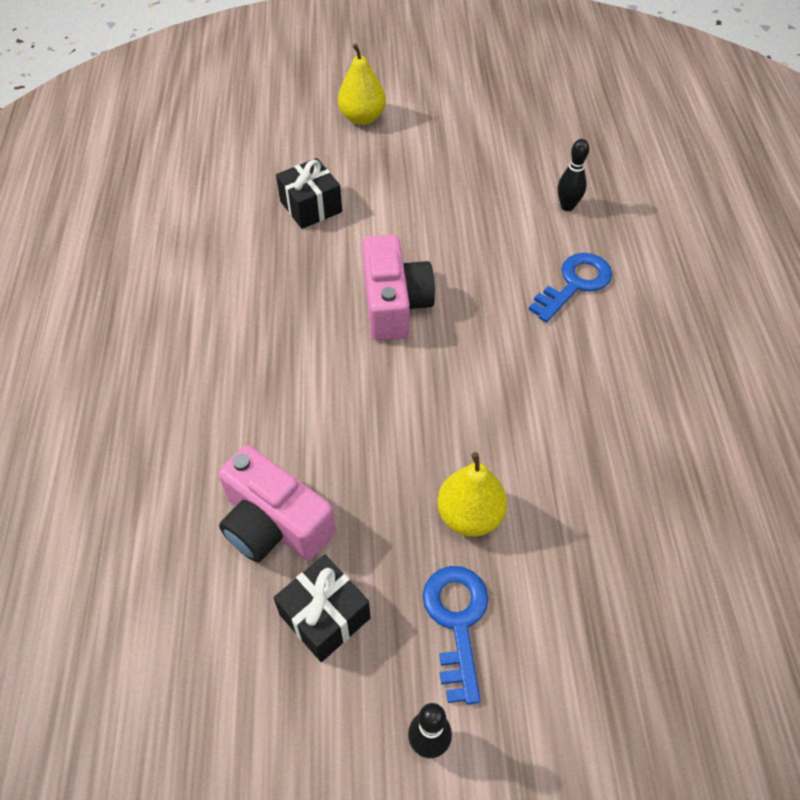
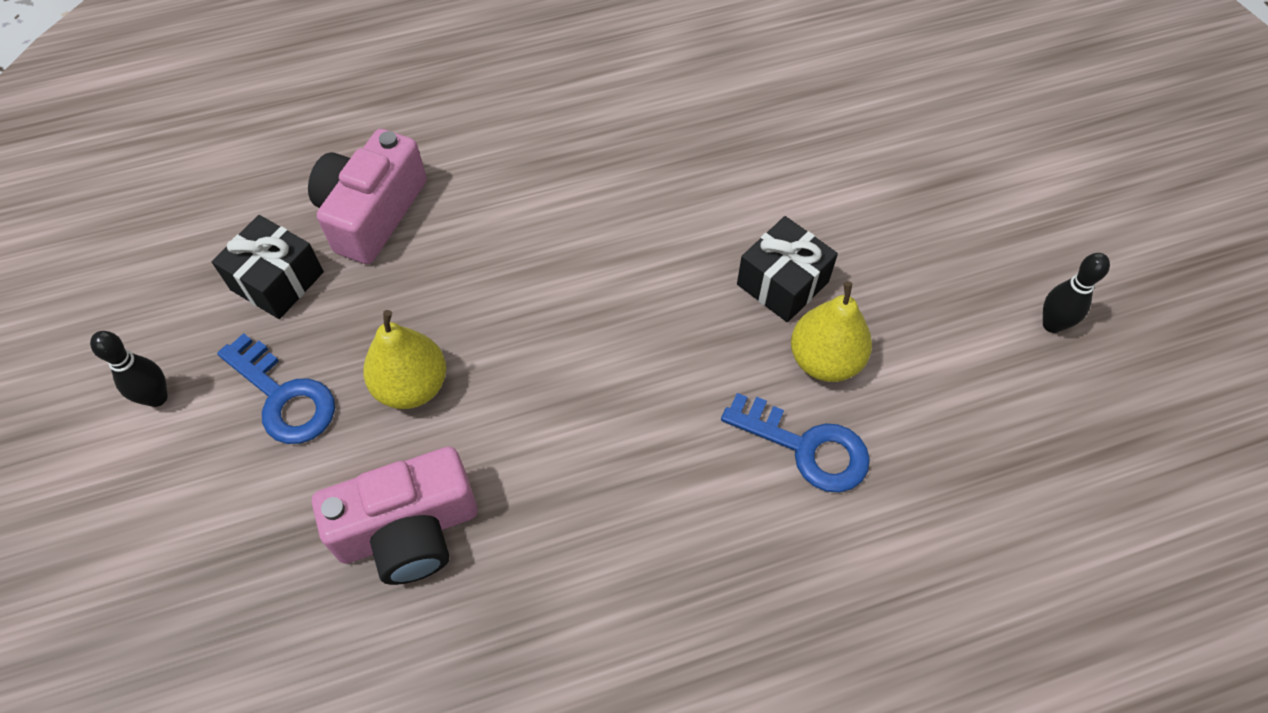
camera: 75 degrees right, 5 degrees up
black gift [276,158,342,229] -> black gift moved to [737,216,838,322]
yellow pear [338,44,386,125] -> yellow pear moved to [791,281,872,382]
pink camera [362,235,435,340] -> pink camera moved to [312,447,477,585]
blue key [423,566,489,705] -> blue key turned 60 degrees clockwise [217,333,335,444]
black bowling pin [558,139,589,211] -> black bowling pin moved to [1043,253,1110,333]

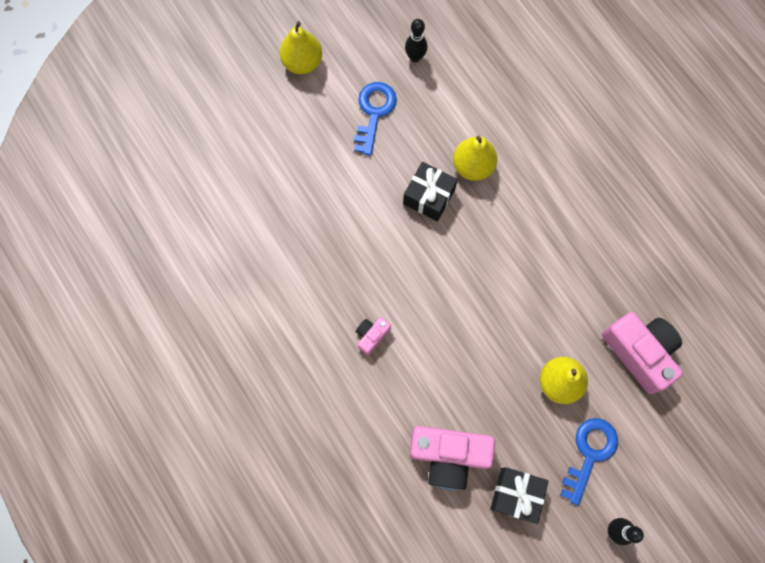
camera: 105 degrees left, 15 degrees up
blue key [721,393,870,493] -> blue key moved to [354,82,397,156]
none -> yellow pear [279,21,322,74]
none -> pink camera [356,317,391,355]

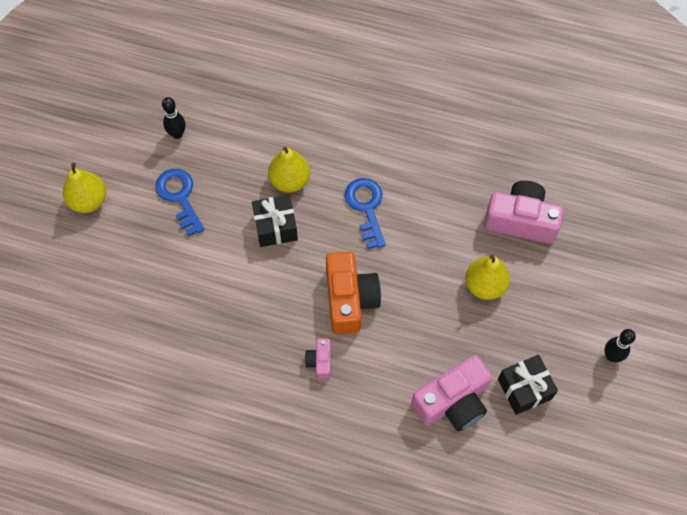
camera: 40 degrees left, 10 degrees down
blue key [561,418,618,505] -> blue key moved to [345,178,386,249]
none -> orange camera [326,251,381,334]

